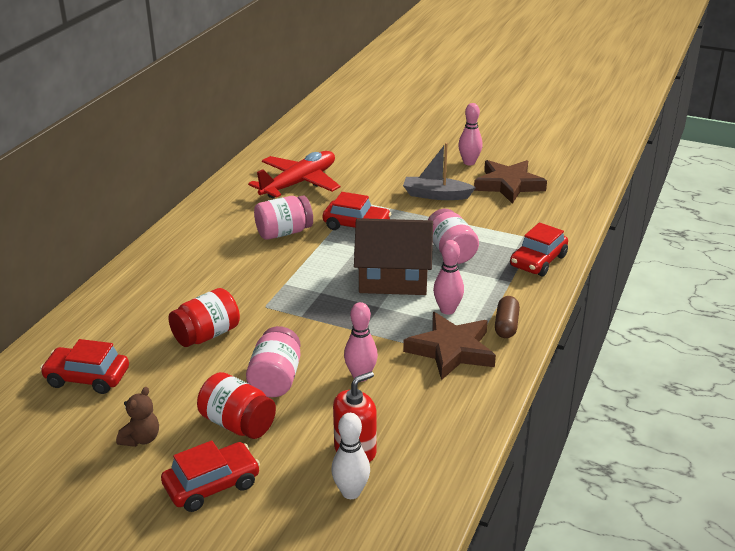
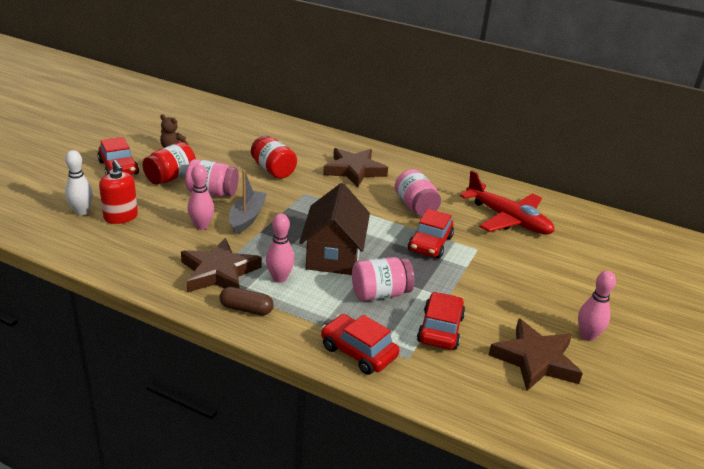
camera: 90 degrees right, 0 degrees up
red car [40,339,129,394] -> red car moved to [417,292,465,350]
grey boat [403,143,476,200] -> grey boat moved to [229,170,267,235]
none -> brown star [323,148,388,188]

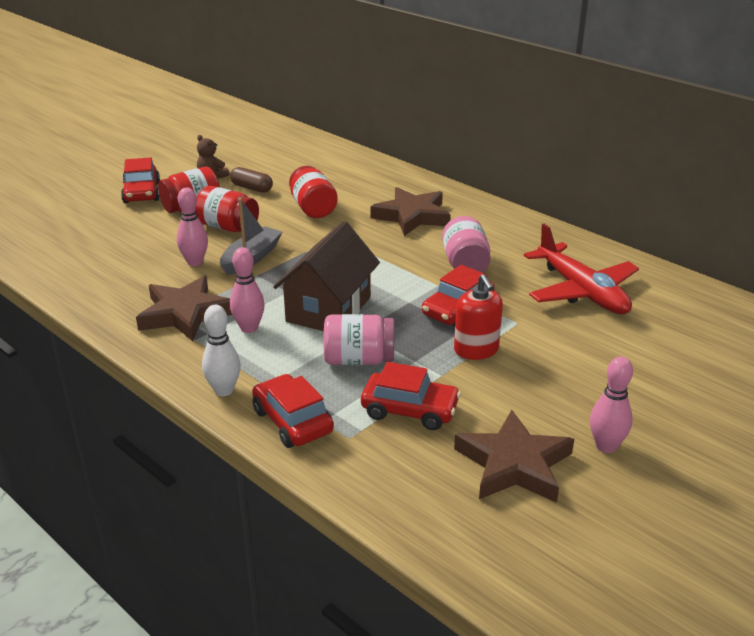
camera: 20 degrees right, 0 degrees up
white bowling pin [65,150,93,216] -> white bowling pin moved to [202,305,241,396]
red soap dispenser [99,160,138,224] -> red soap dispenser moved to [454,274,503,360]
pink jar [185,159,239,197] -> red jar [195,186,259,232]
brown capsule [220,287,274,315] -> brown capsule moved to [230,167,273,193]
red car [417,292,465,350] -> red car turned 75 degrees clockwise [361,362,461,430]

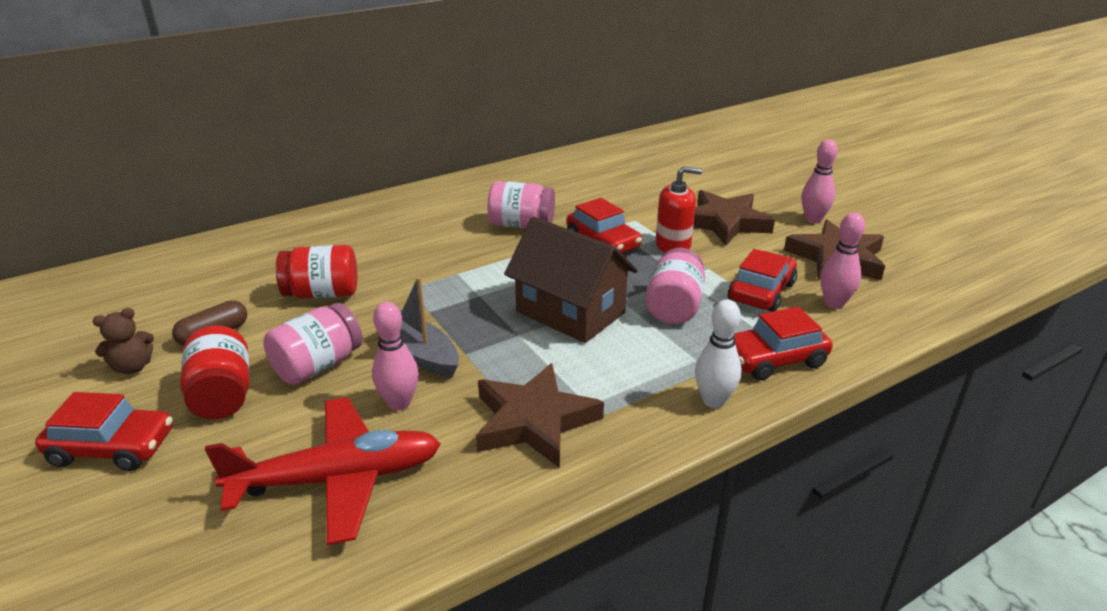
camera: 75 degrees left, 0 degrees up
red jar [195,186,259,232] -> pink jar [263,303,362,385]
pink bowling pin [230,247,265,333] -> pink bowling pin moved to [821,213,865,309]
brown star [370,187,451,236] -> brown star moved to [693,190,775,246]
red plane [524,224,639,314] -> red plane moved to [205,397,441,545]

